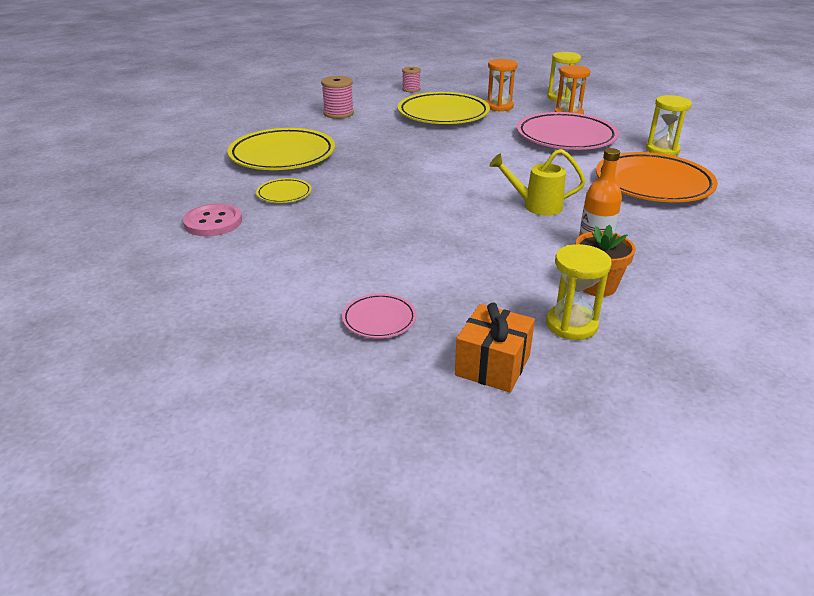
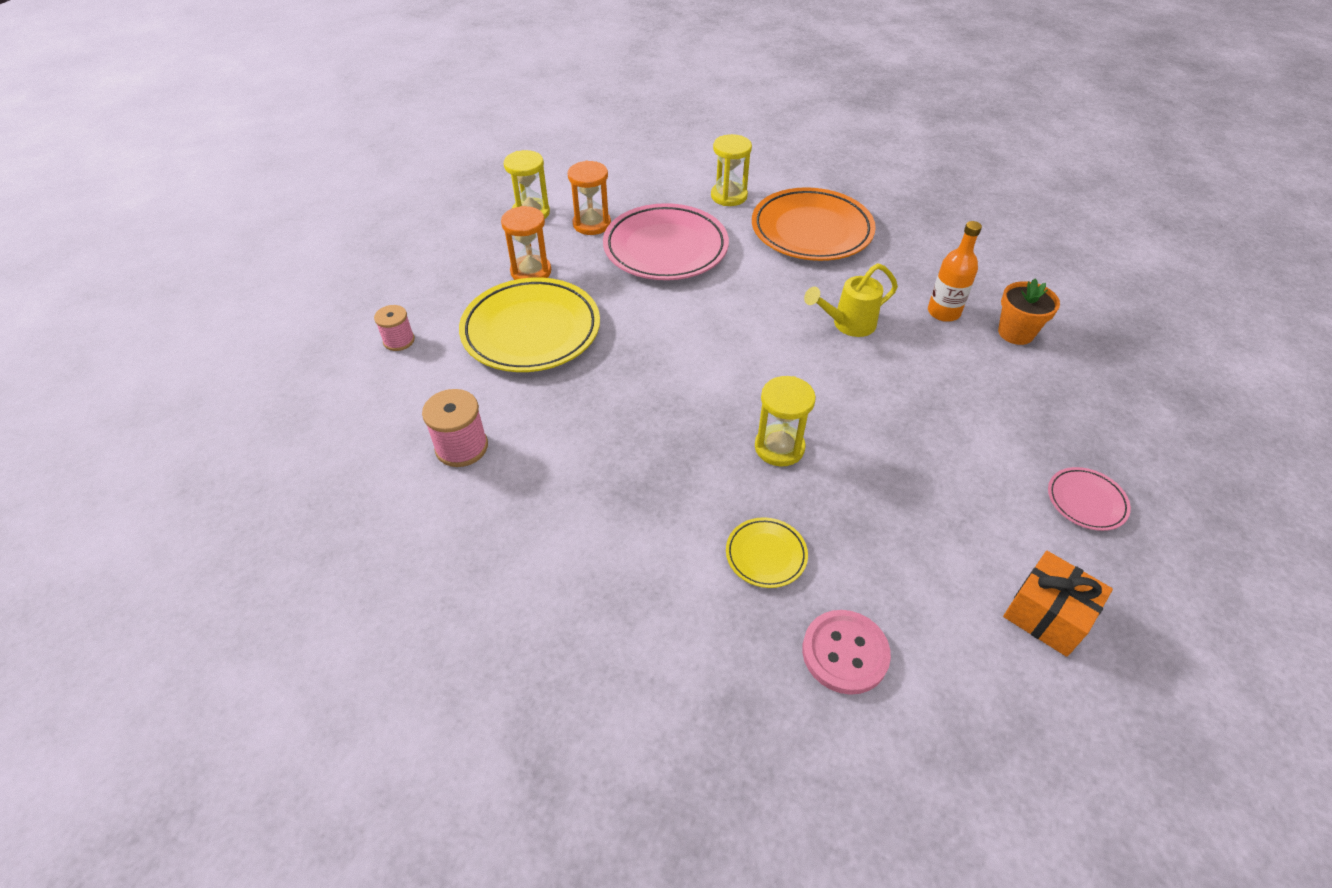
camera: 75 degrees left, 15 degrees up
yellow plate [227,128,335,170] -> none
orange gift [455,303,535,393] -> orange gift moved to [1003,551,1113,657]
yellow watering can [489,149,586,215] -> yellow watering can turned 45 degrees clockwise [804,263,898,337]
yellow hourglass [546,244,612,340] -> yellow hourglass moved to [755,376,816,467]

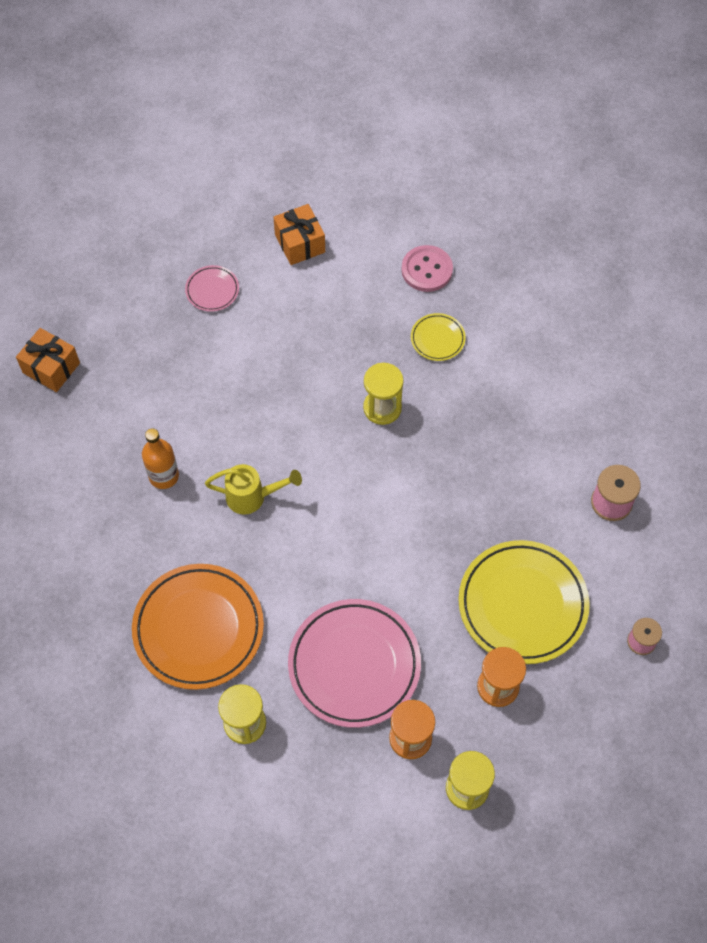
camera: 155 degrees left, 15 degrees up
orange flower pot [998,278,1060,345] -> none
none -> orange gift [16,328,80,392]

